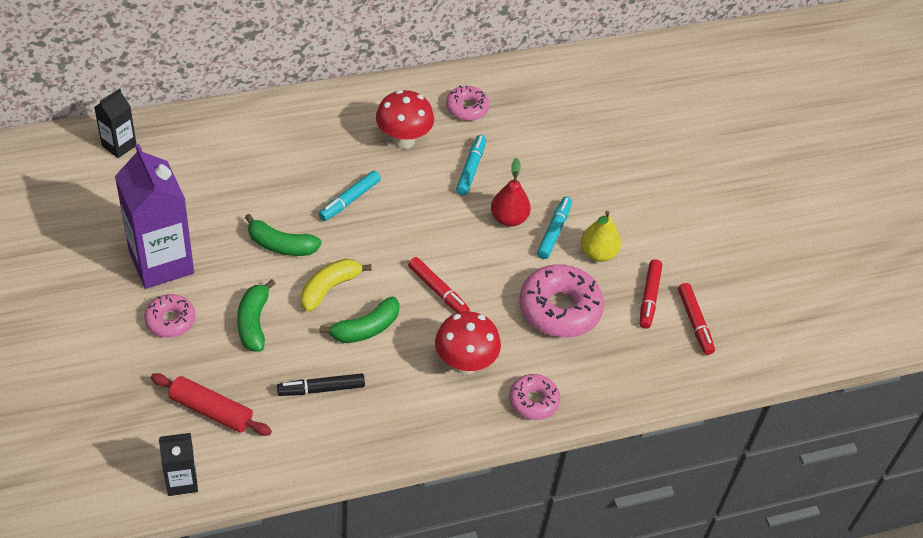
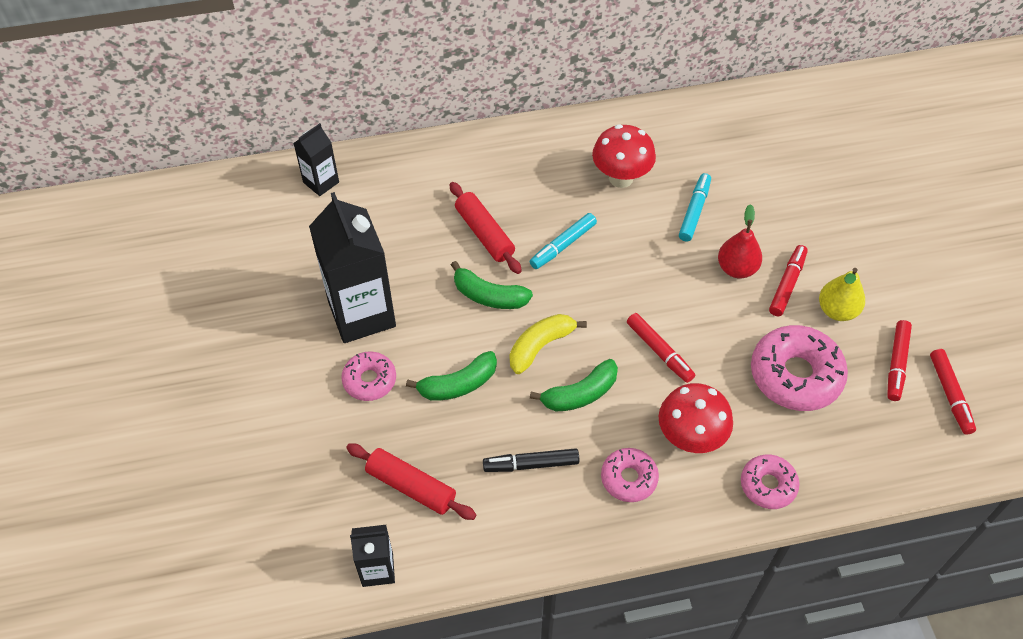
camera: 10 degrees right, 5 degrees up
purple carton [115,144,194,289] -> black carton [309,192,396,343]
green banana [237,279,276,352] -> green banana turned 120 degrees counterclockwise [406,351,497,401]
pink donut [446,86,489,121] -> pink donut moved to [601,448,659,502]
turquoise marker [537,197,572,259] -> red marker [769,245,808,316]
none -> red rolling pin [449,182,522,274]

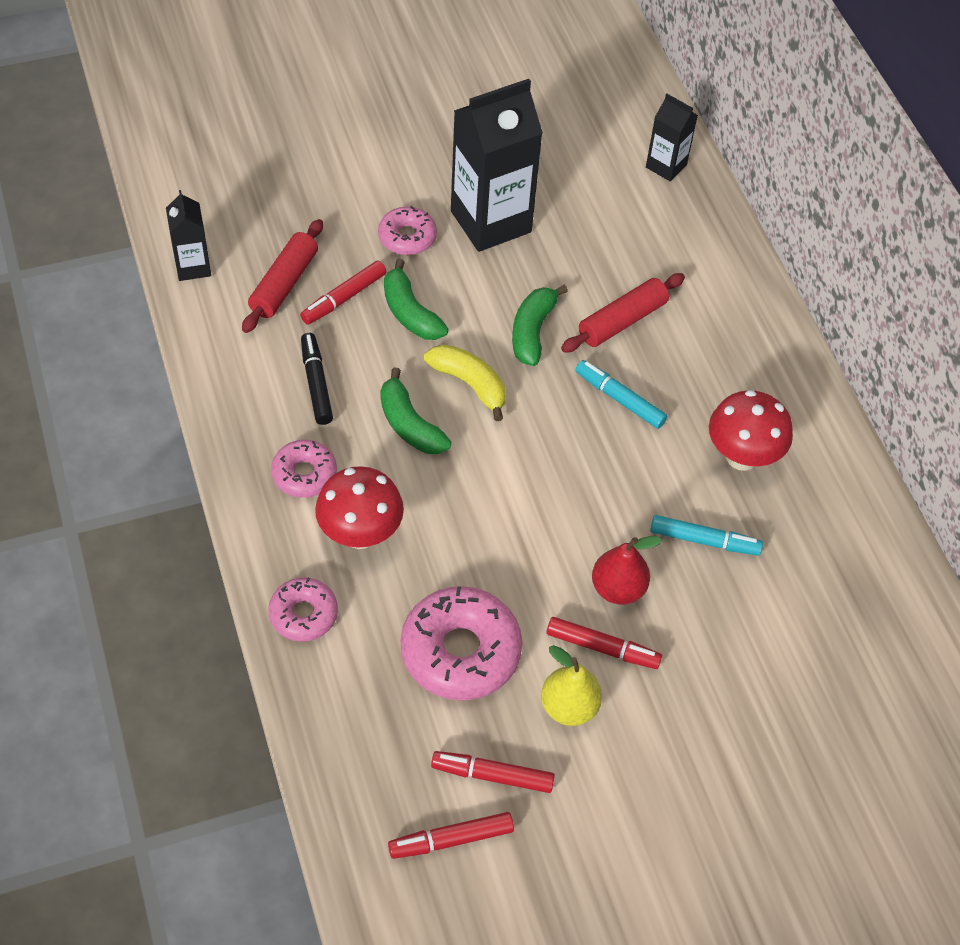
camera: 80 degrees right, 0 degrees up
red marker [627,313,695,383] -> red marker moved to [300,260,386,325]

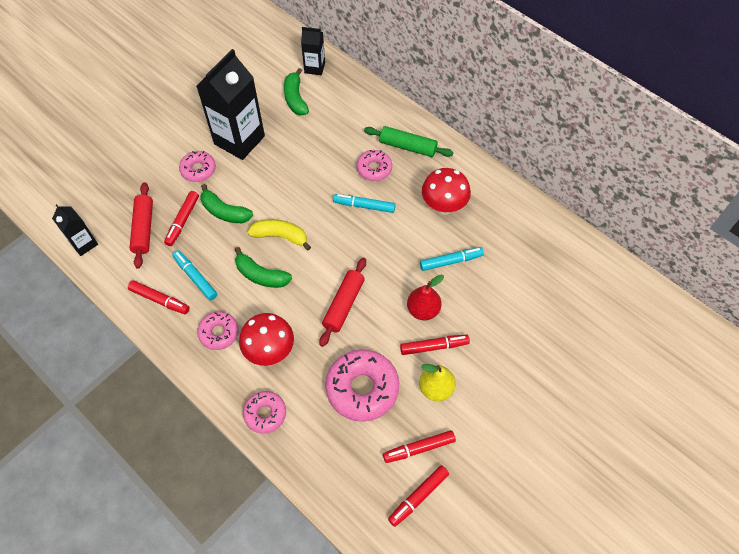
camera: 25 degrees left, 5 degrees up
black marker [301,333,333,425] -> turquoise marker [172,250,217,300]
green banana [512,284,568,366] -> green banana moved to [284,68,309,115]
red rolling pin [561,273,685,352] -> red rolling pin moved to [320,258,366,347]
none -> red marker [128,280,190,314]
none -> pink donut [356,150,392,181]
none -> green rolling pin [364,126,454,157]

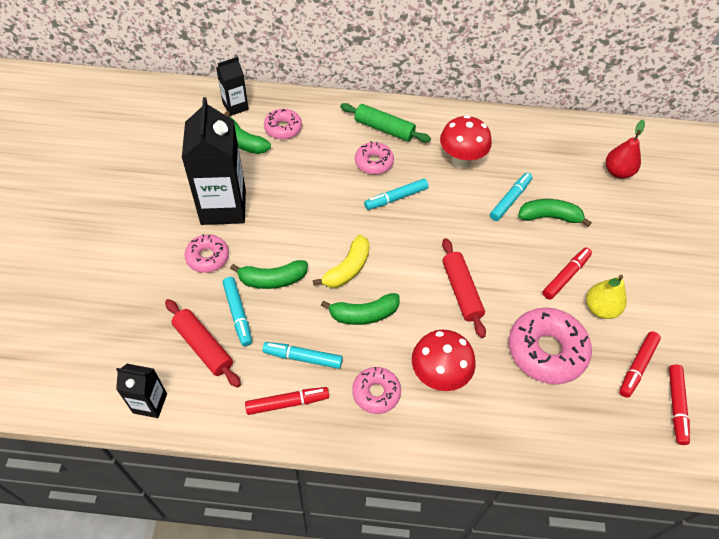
camera: 40 degrees left, 5 degrees down
red marker [164,191,199,246] -> turquoise marker [223,277,252,346]
pink donut [243,391,286,434] -> pink donut moved to [264,109,302,139]
yellow banana [248,219,311,251] -> yellow banana turned 150 degrees clockwise [313,235,370,288]
green rolling pin [364,126,454,157] -> green rolling pin turned 45 degrees clockwise [340,103,431,142]
red pear [407,275,444,320] -> red pear moved to [606,120,645,179]
none -> green banana [519,199,592,227]

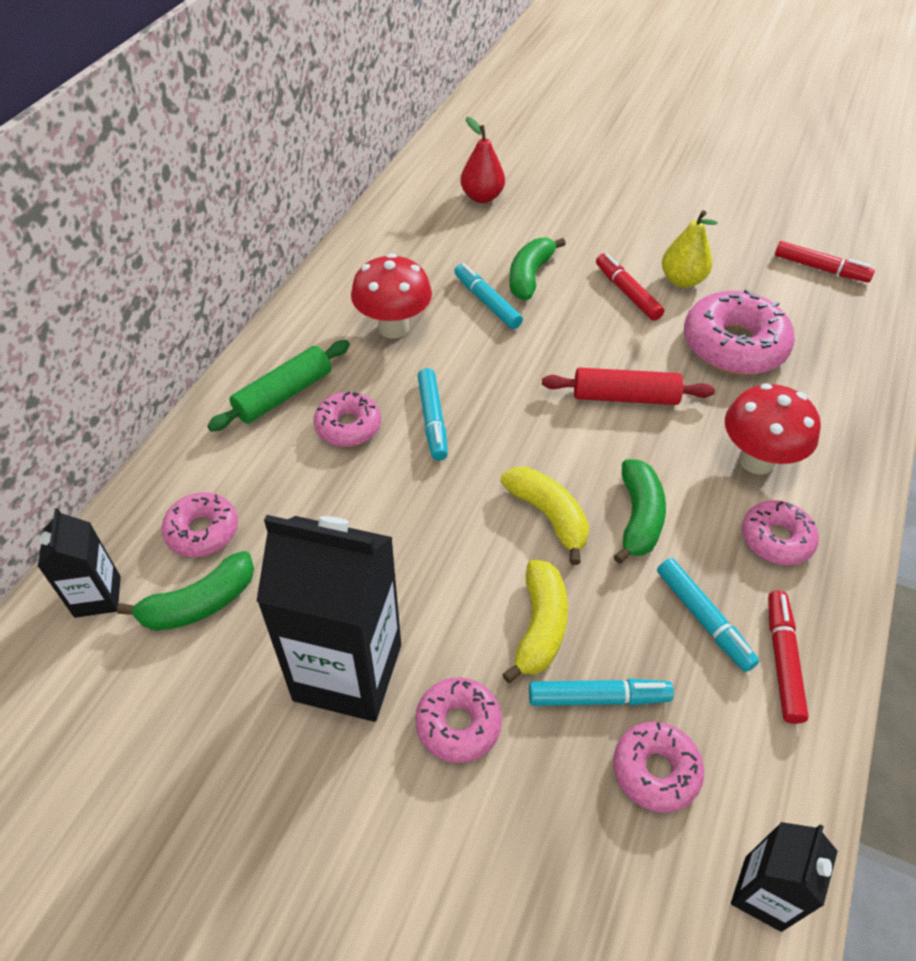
camera: 70 degrees left, 5 degrees down
red rolling pin [165,299,241,388] -> pink donut [613,722,704,813]
green banana [230,260,308,289] -> yellow banana [502,560,568,683]
turquoise marker [262,342,343,369] -> turquoise marker turned 60 degrees counterclockwise [657,558,759,672]
red marker [619,331,661,398] -> none

